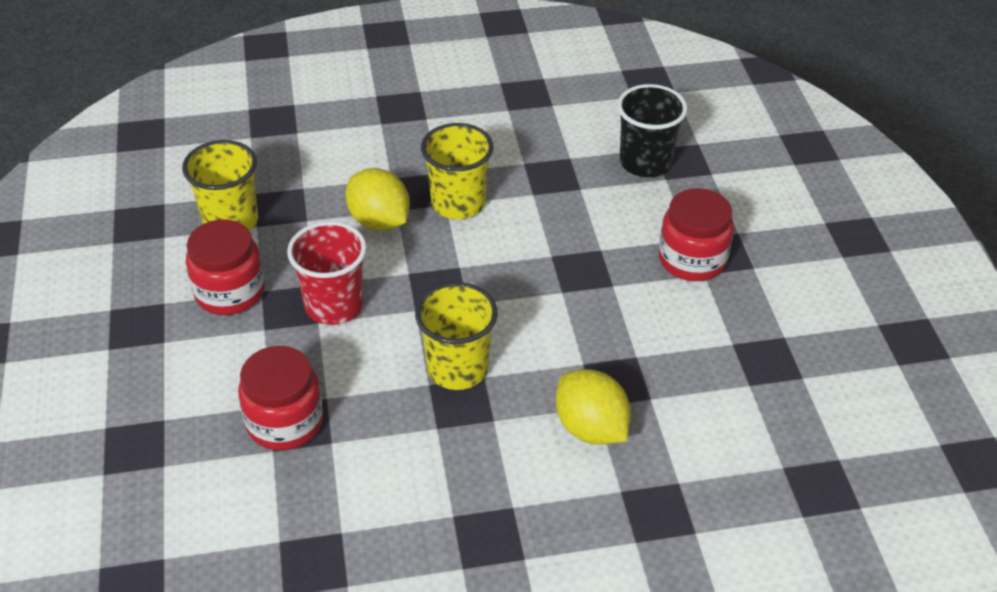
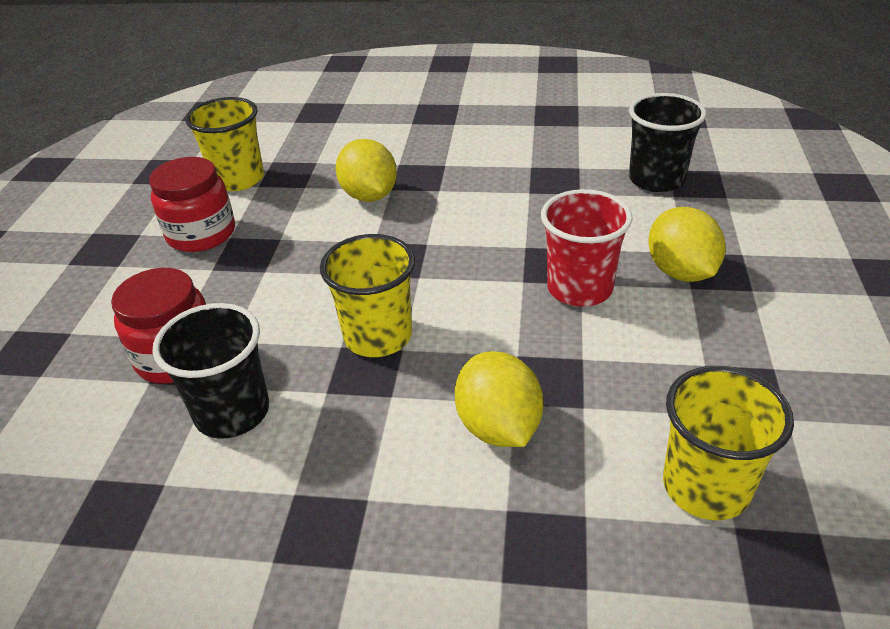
camera: 20 degrees right, 5 degrees down
red cup [287,221,367,325] -> red cup moved to [541,189,633,307]
yellow cup [421,123,493,219] -> yellow cup moved to [663,366,794,520]
red jar [659,188,734,281] -> yellow lemon [648,207,726,282]
none -> black cup [152,303,269,439]

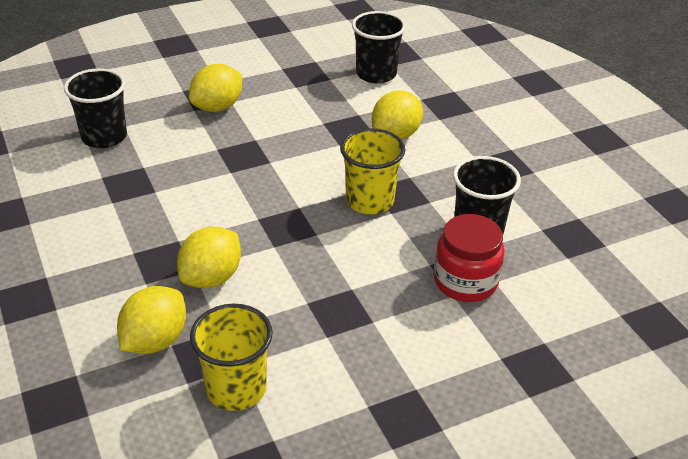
camera: 125 degrees left, 0 degrees up
red jar [149,157,235,252] -> none
red cup [541,189,633,307] -> none
yellow cup [663,366,794,520] -> black cup [352,11,406,84]
none -> yellow lemon [117,286,186,354]

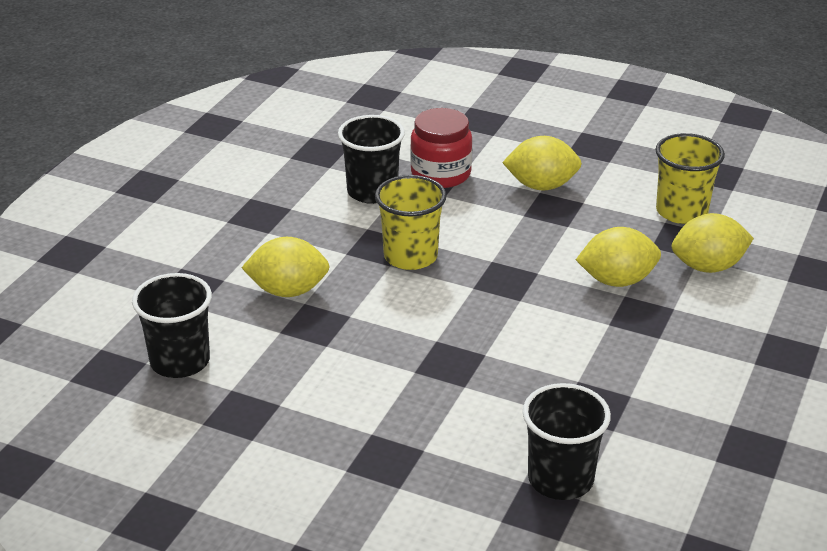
camera: 130 degrees left, 5 degrees down
yellow lemon [189,64,242,112] -> yellow lemon moved to [502,136,582,190]

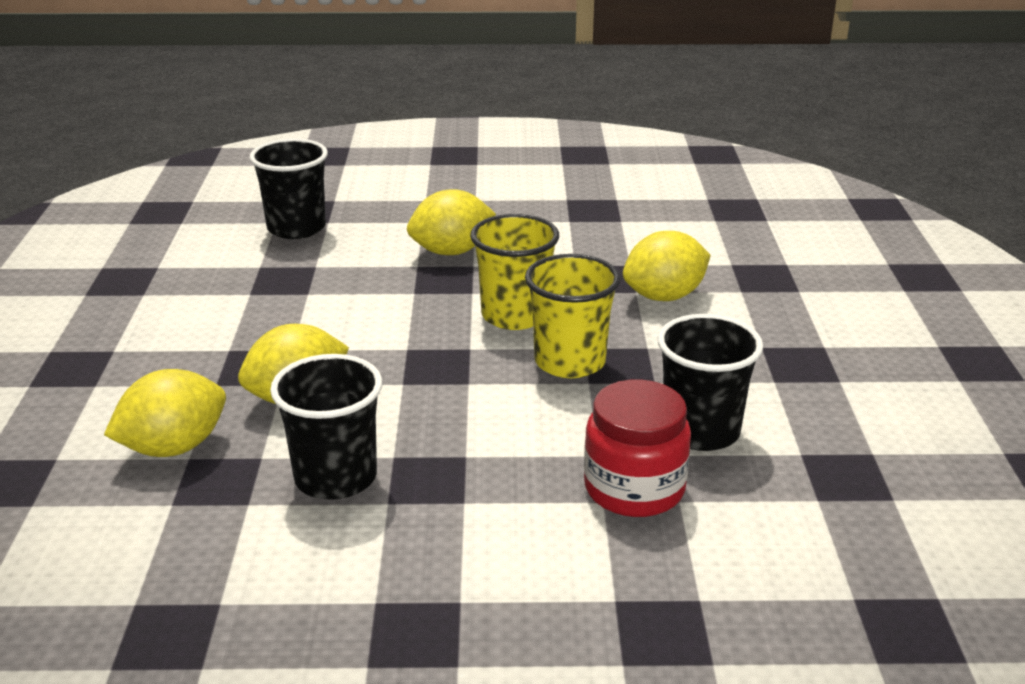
camera: 155 degrees right, 5 degrees down
black cup [132,273,212,378] -> black cup moved to [270,354,382,500]
yellow lemon [502,136,582,190] -> yellow lemon moved to [407,189,496,255]
yellow cup [655,133,725,224] -> yellow cup moved to [470,214,559,330]

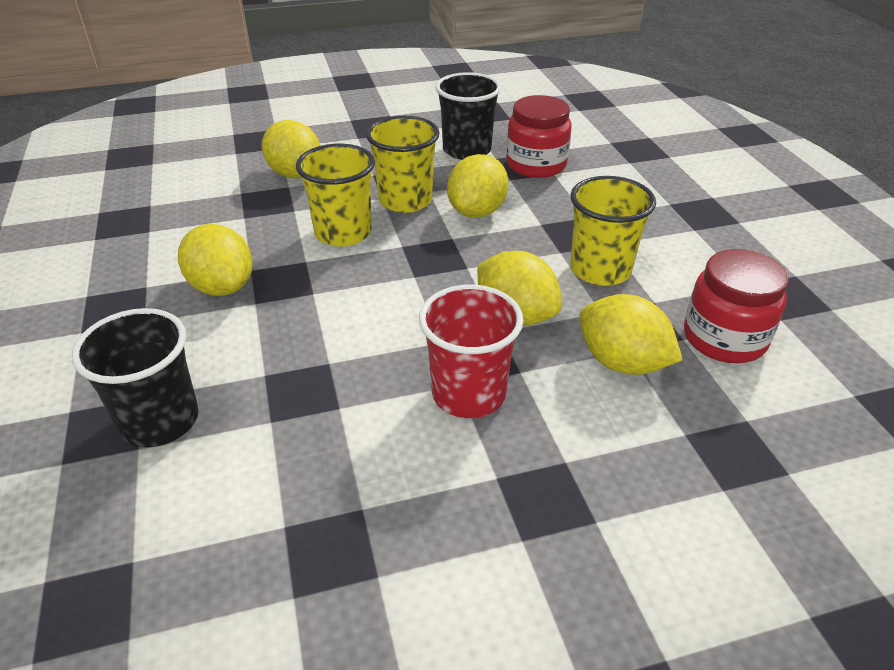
camera: 105 degrees left, 10 degrees up
black cup [270,354,382,500] -> yellow cup [570,176,656,286]
none -> red cup [419,285,524,418]
none -> yellow lemon [447,154,509,218]
none -> red jar [684,249,788,363]

